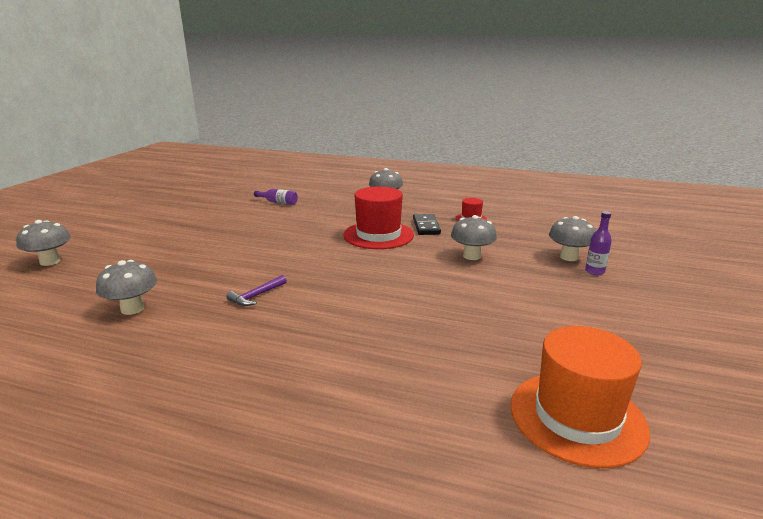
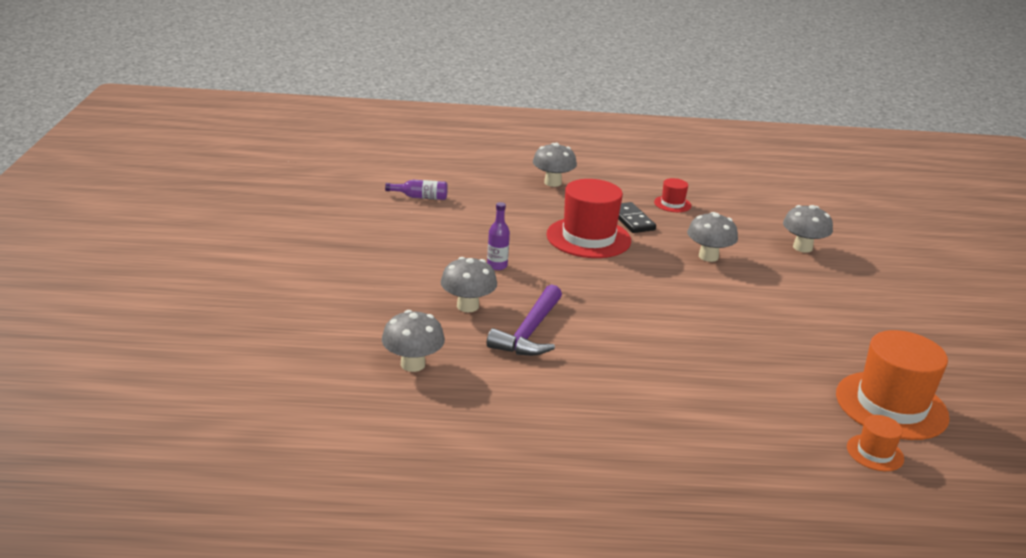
camera: 20 degrees left, 5 degrees up
grey mushroom [16,220,71,266] -> grey mushroom moved to [441,257,497,312]
purple hammer [226,275,287,306] -> purple hammer [487,284,562,356], size x1.75
purple bottle [585,211,612,275] -> purple bottle moved to [487,202,510,270]
none -> orange hat [847,415,904,471]

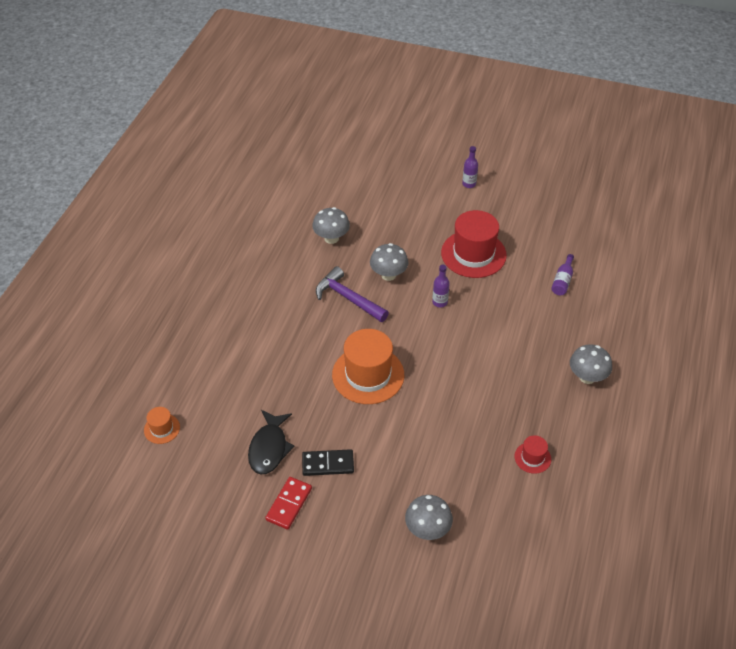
camera: 110 degrees right, 20 degrees up
red hat [546,179,631,258] -> red hat moved to [441,210,507,278]
black domino [618,202,656,233] -> black domino moved to [302,449,354,476]
grey mushroom [687,212,738,262] -> none
orange hat [836,330,950,440] -> orange hat moved to [332,329,404,404]
none -> black fish [248,410,295,475]
none -> red domino [265,477,312,530]
none -> purple bottle [462,146,478,188]

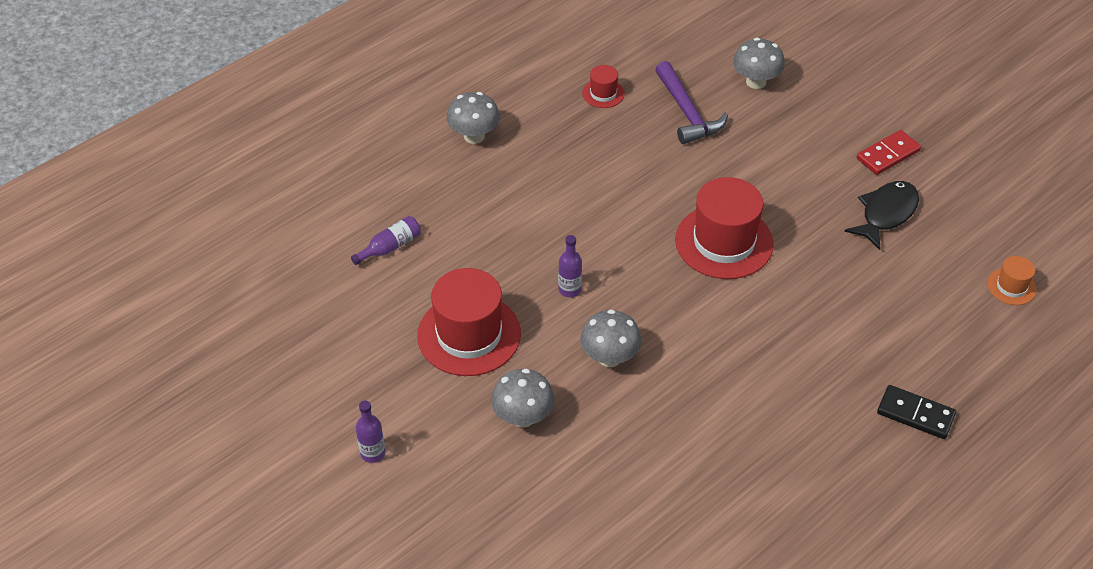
camera: 150 degrees left, 0 degrees up
black domino [302,449,354,476] -> black domino moved to [877,385,956,439]
grey mushroom [312,207,350,244] -> grey mushroom moved to [491,369,554,428]
purple hammer [316,266,389,322] -> purple hammer moved to [655,61,728,144]
orange hat [332,329,404,404] -> red hat [675,177,774,279]

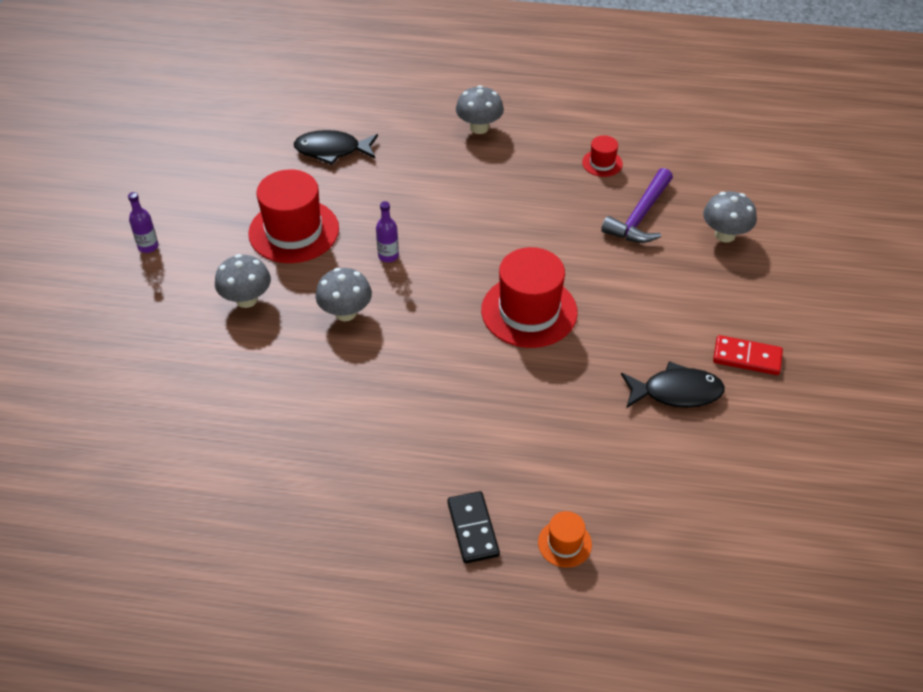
camera: 50 degrees right, 0 degrees up
purple bottle [351,216,421,265] -> black fish [294,130,378,165]
orange hat [987,256,1036,305] -> orange hat moved to [538,511,592,568]

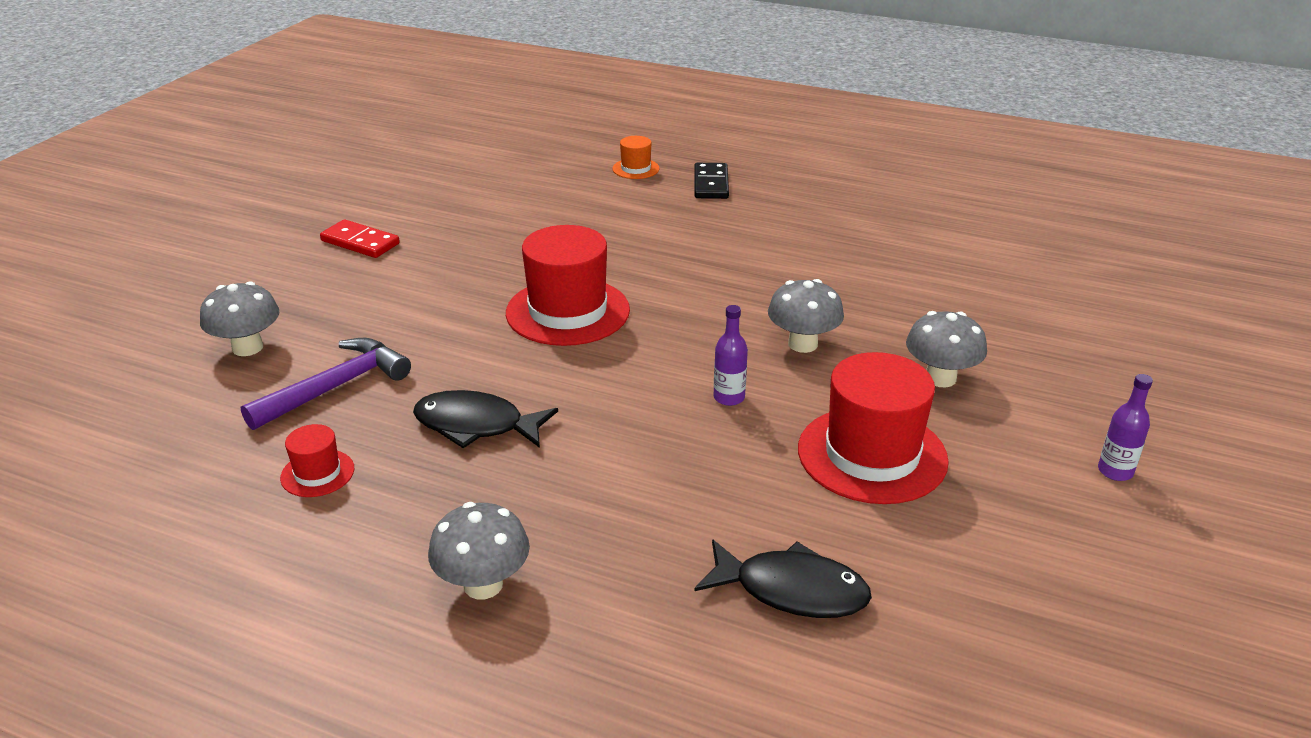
camera: 165 degrees left, 15 degrees down
black fish [621,361,725,408] -> black fish moved to [413,390,558,449]

